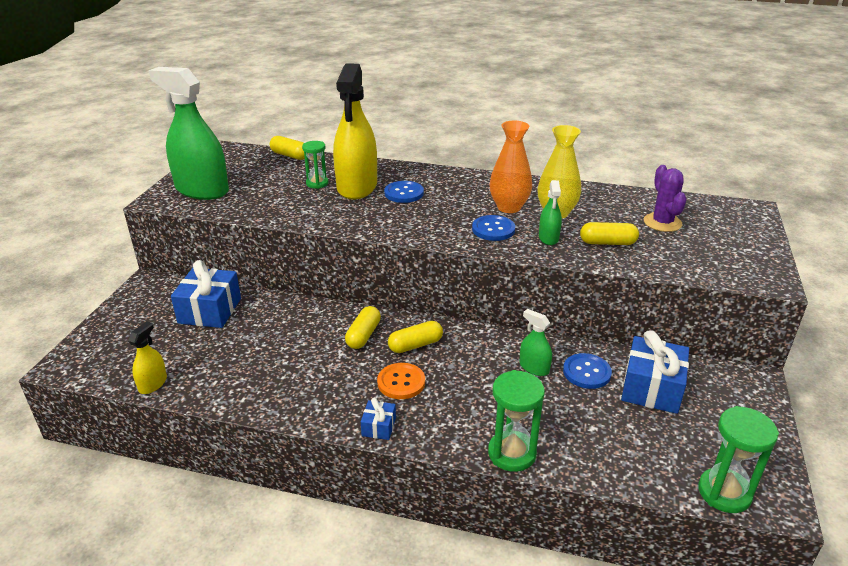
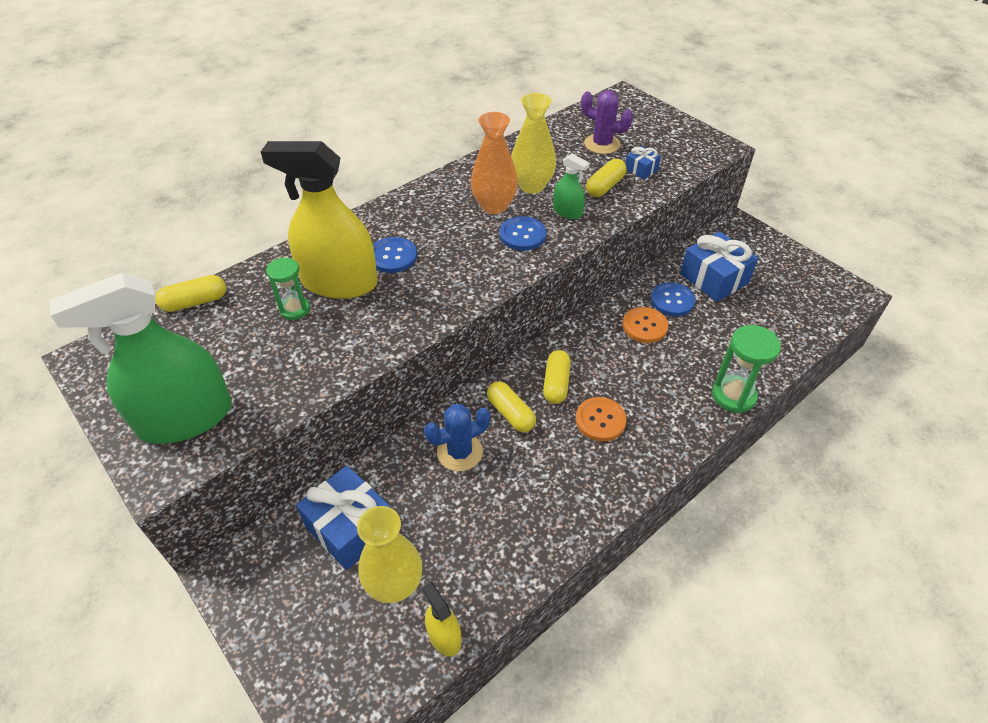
camera: 55 degrees left, 15 degrees up
yellow spray bottle [333,63,377,200] -> yellow spray bottle turned 150 degrees clockwise [261,141,378,299]
blue gift [361,397,396,440] -> blue gift moved to [625,146,661,179]
green spray bottle [520,309,552,376] -> orange button [622,307,668,343]
green hourglass [698,406,779,513] -> none
none -> yellow vase [357,506,422,603]
none -> blue cactus [424,404,490,471]

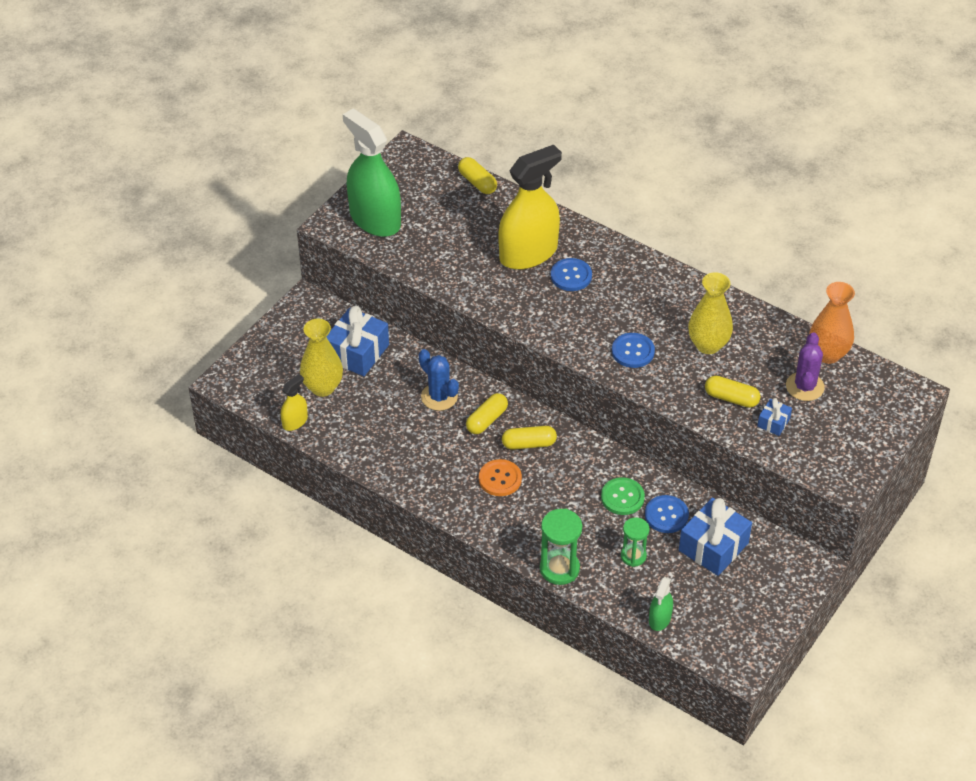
camera: 75 degrees right, 0 degrees up
yellow spray bottle [261,141,378,299] -> yellow spray bottle turned 60 degrees clockwise [498,145,562,270]
green hourglass [266,257,310,320] -> green hourglass moved to [621,518,649,567]
orange vase [471,112,518,214] -> orange vase moved to [809,282,855,364]
green spray bottle [553,154,590,219] -> green spray bottle moved to [649,577,673,631]
orange button [622,307,668,343] -> green button [601,477,645,515]

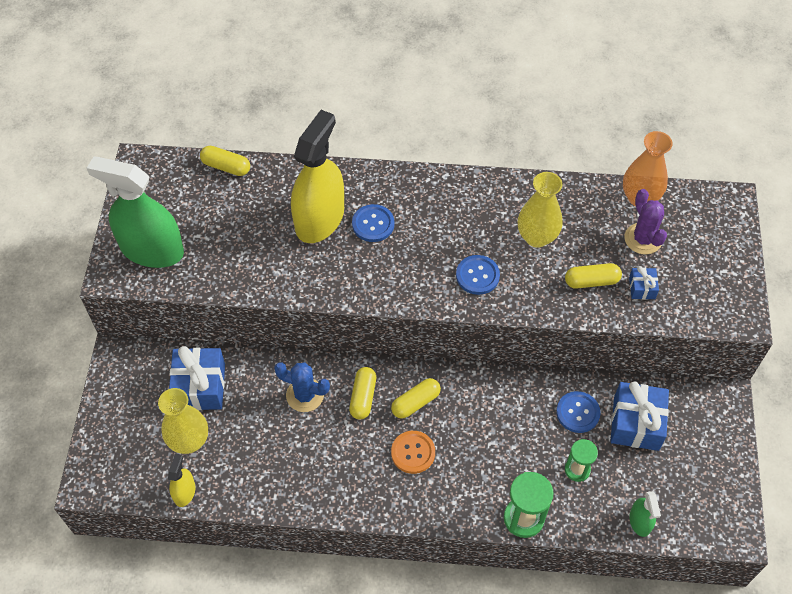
camera: 30 degrees left, 10 degrees up
green button [601,477,645,515] -> none

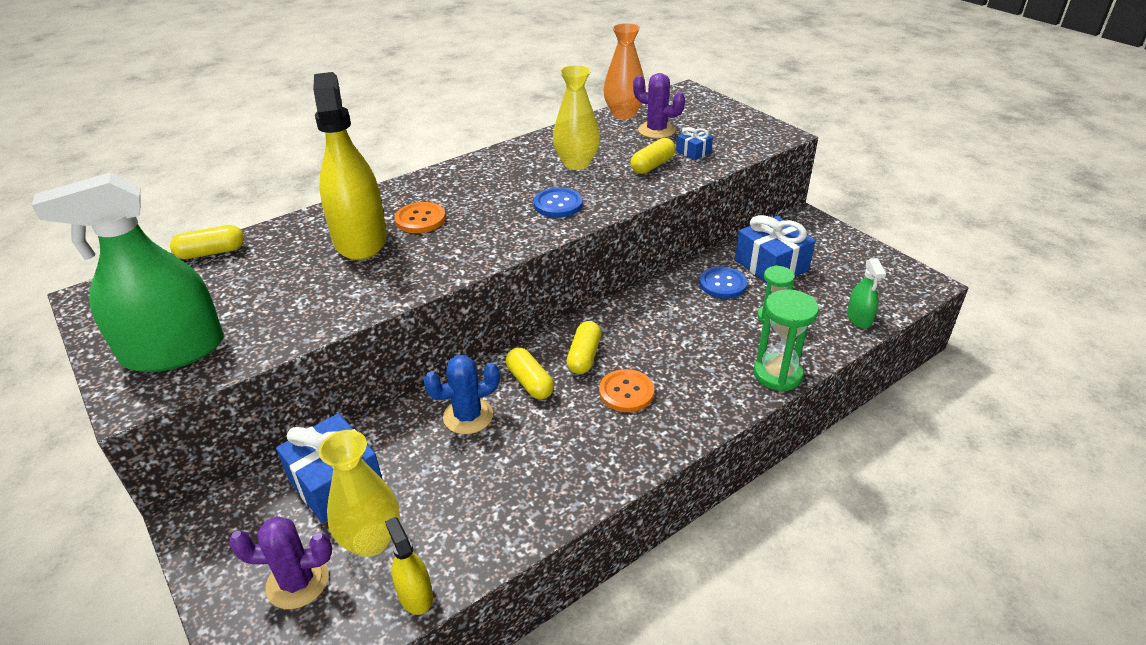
camera: 40 degrees left, 20 degrees down
blue button [352,204,395,242] -> orange button [395,202,446,233]
green spray bottle [629,491,661,537] -> green spray bottle turned 45 degrees clockwise [847,258,886,329]
none -> purple cactus [229,516,332,609]

